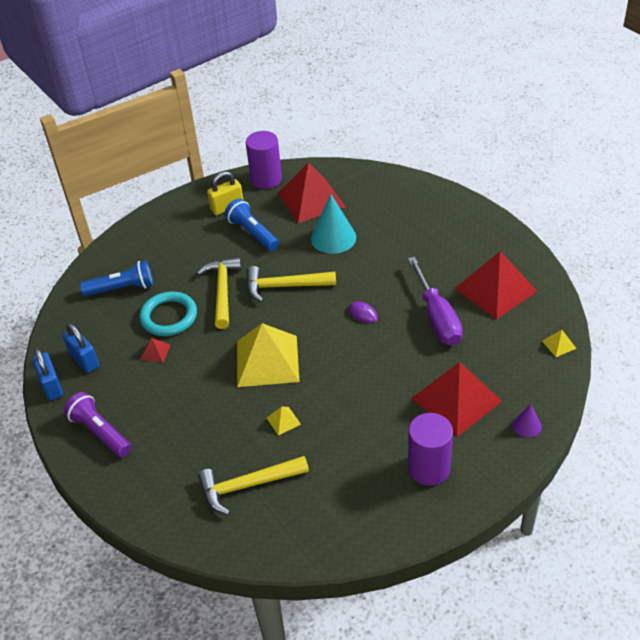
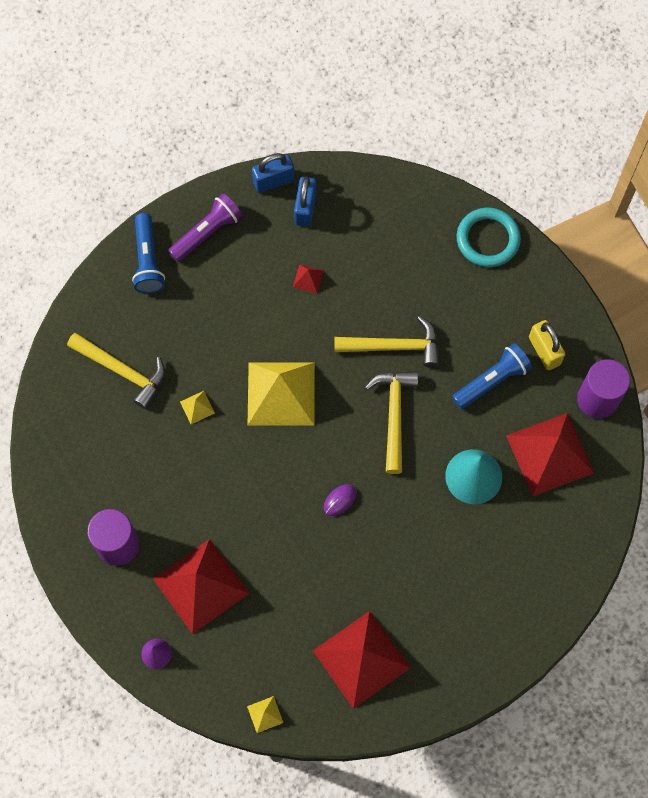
camera: 90 degrees right, 25 degrees up
blue padlock [63,323,99,373] -> blue padlock turned 45 degrees counterclockwise [294,177,317,227]
blue flashlight [80,260,153,296] -> blue flashlight moved to [132,213,165,294]
turquoise ring [139,291,197,336] -> turquoise ring moved to [457,208,521,267]
yellow hammer [198,456,309,515] -> yellow hammer turned 135 degrees clockwise [67,333,165,409]
purple screwdriver [408,257,463,346] -> none

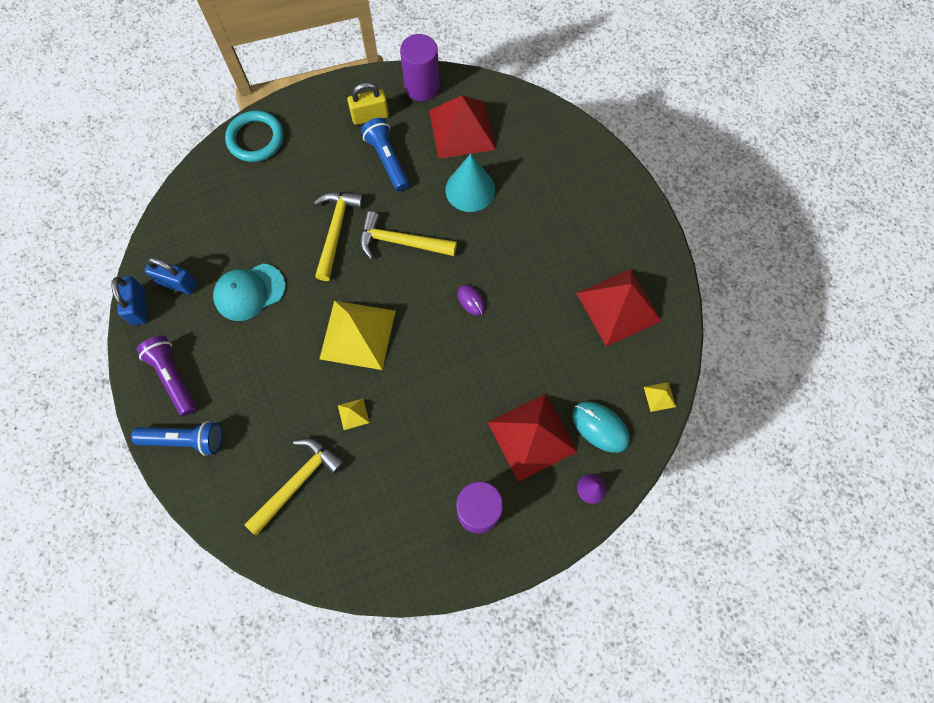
camera: 80 degrees left, 0 degrees up
red pyramid [293,264,324,294] -> turquoise cap [213,264,285,321]
none -> turquoise mouse [572,402,630,453]

